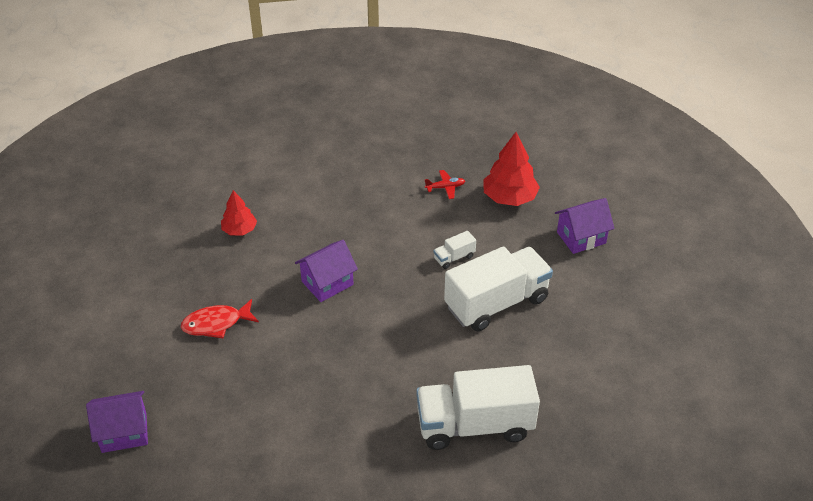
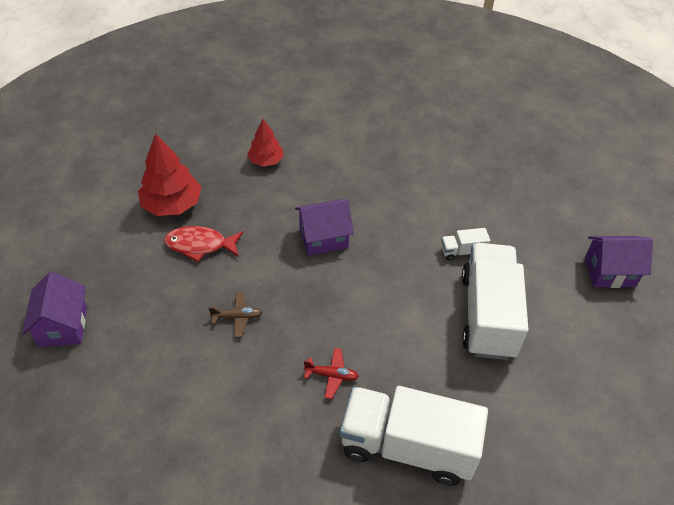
camera: 20 degrees right, 5 degrees up
purple house [86,391,148,453] -> purple house turned 75 degrees clockwise [22,272,87,347]
red plane [425,170,465,199] -> red plane moved to [304,348,359,399]
white truck [444,246,553,331] -> white truck turned 75 degrees counterclockwise [462,243,529,360]
red tree [483,132,540,206] -> red tree moved to [138,134,201,216]
none -> brown plane [208,292,263,338]

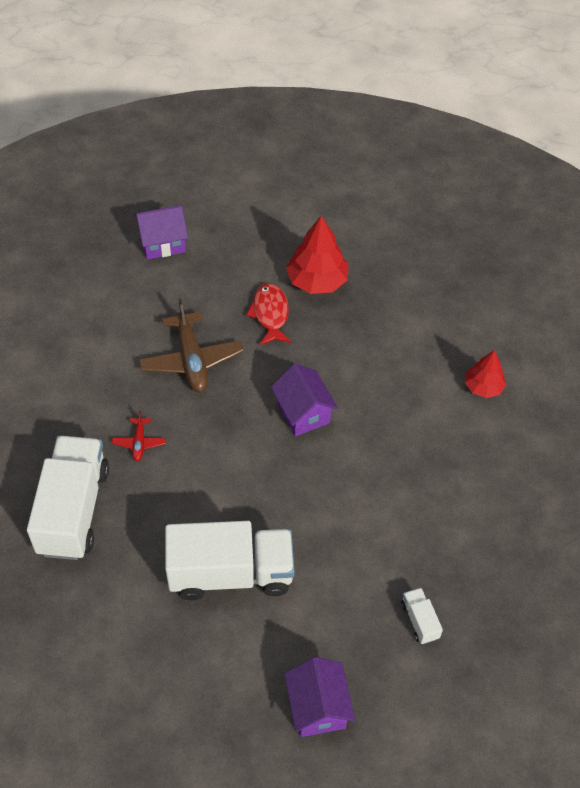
camera: 80 degrees right, 5 degrees up
brown plane [208,292,263,338] -> brown plane [139,299,244,392], size x2.04
red tree [247,119,284,167] -> red tree moved to [465,350,506,398]
white truck [441,228,490,261] -> white truck moved to [401,588,443,644]

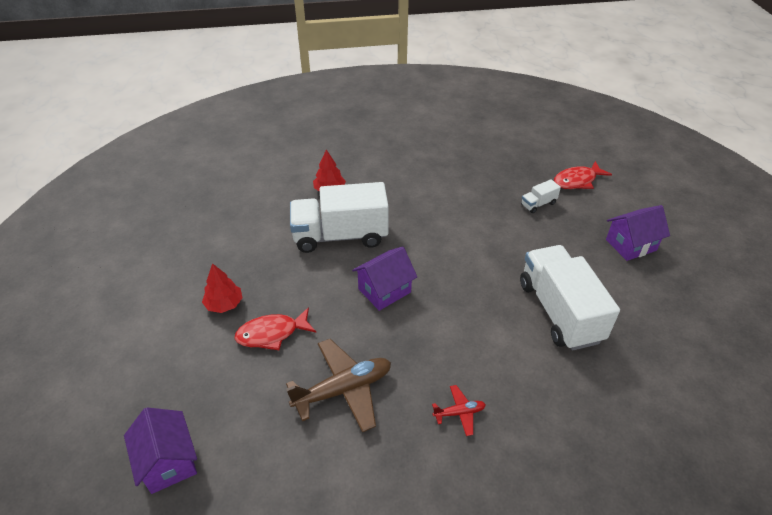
camera: 100 degrees left, 10 degrees down
white truck [27,436,109,560] -> white truck moved to [290,182,389,253]
red tree [286,215,348,294] -> red tree [202,263,243,313], size x0.62
none -> red fish [554,161,612,189]

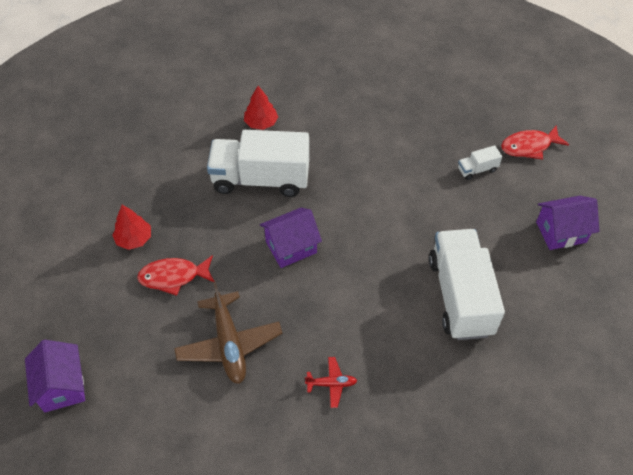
camera: 10 degrees right, 10 degrees up
brown plane [286,339,391,433] -> brown plane turned 90 degrees clockwise [174,281,282,384]

